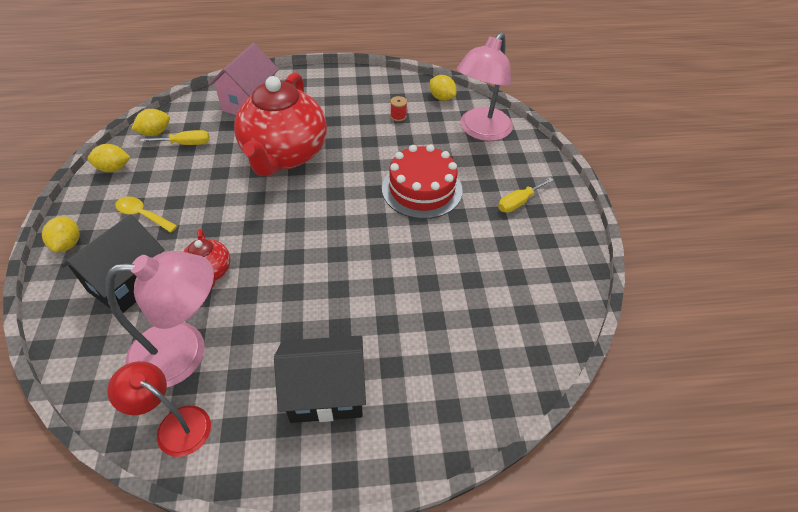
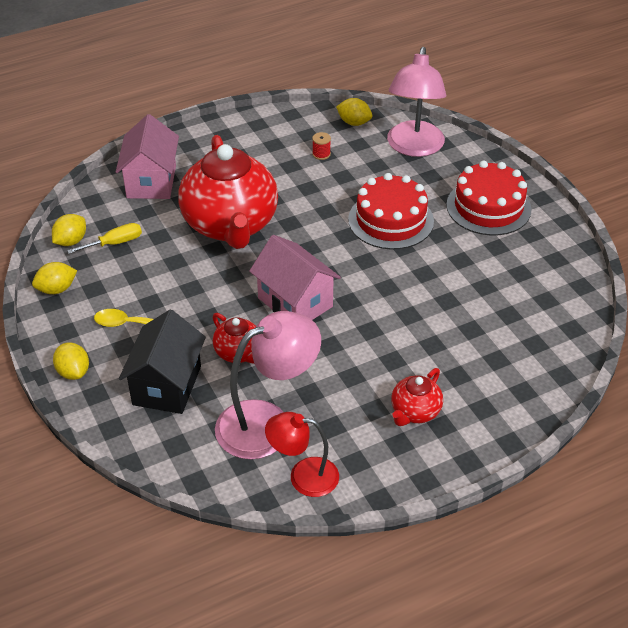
camera: 20 degrees left, 5 degrees down
black house [274,335,366,423] -> red teapot [391,368,443,426]
yellow screwdriver [498,177,553,213] -> red cake [446,161,532,236]
none -> pink house [249,235,341,320]

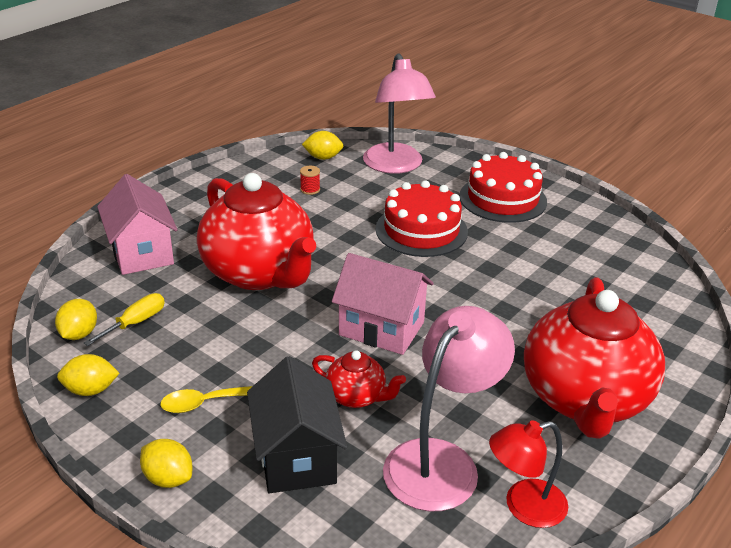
camera: 25 degrees left, 10 degrees down
yellow lemon [32,262,77,294] -> yellow lemon turned 45 degrees clockwise [57,354,119,396]
red teapot [391,368,443,426] -> red teapot [524,277,665,439], size x2.25

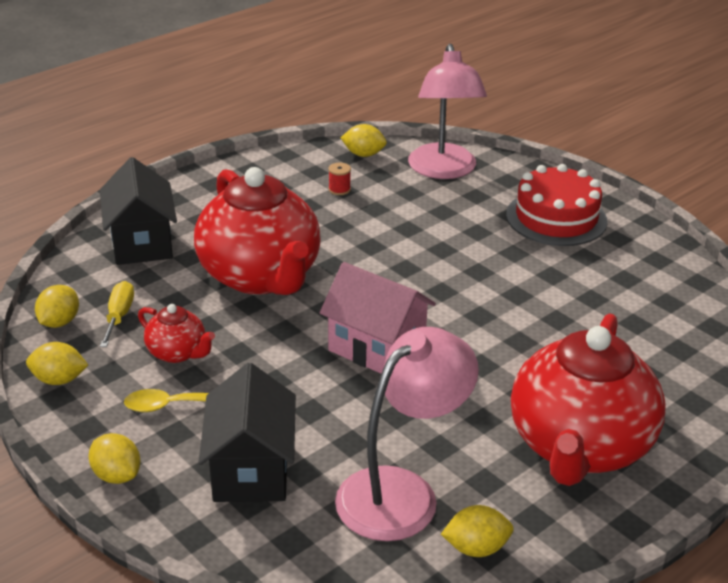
camera: 10 degrees right, 0 degrees up
yellow screwdriver [84,293,165,346] -> yellow screwdriver turned 45 degrees counterclockwise [100,281,134,347]
pink house [97,174,178,275] -> black house [100,157,177,265]
red teapot [312,350,406,408] -> red teapot moved to [138,304,215,363]
red cake [376,180,468,257] -> none
red lamp [489,420,568,528] -> yellow lemon [441,505,514,557]

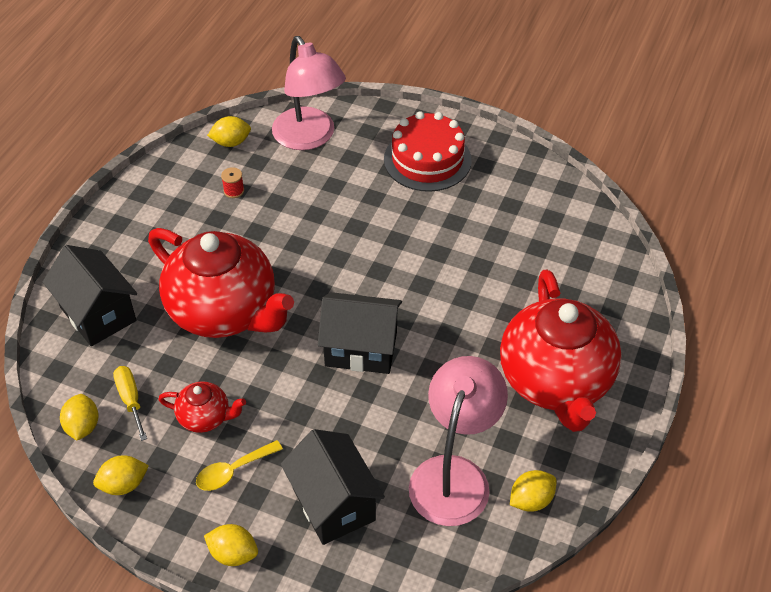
camera: 25 degrees left, 15 degrees up
pink house [320,262,436,373] -> black house [318,292,402,374]

